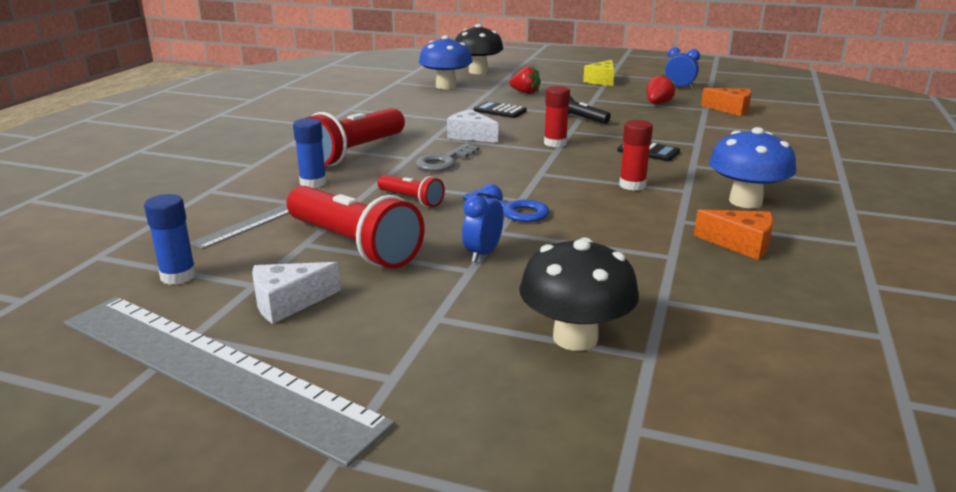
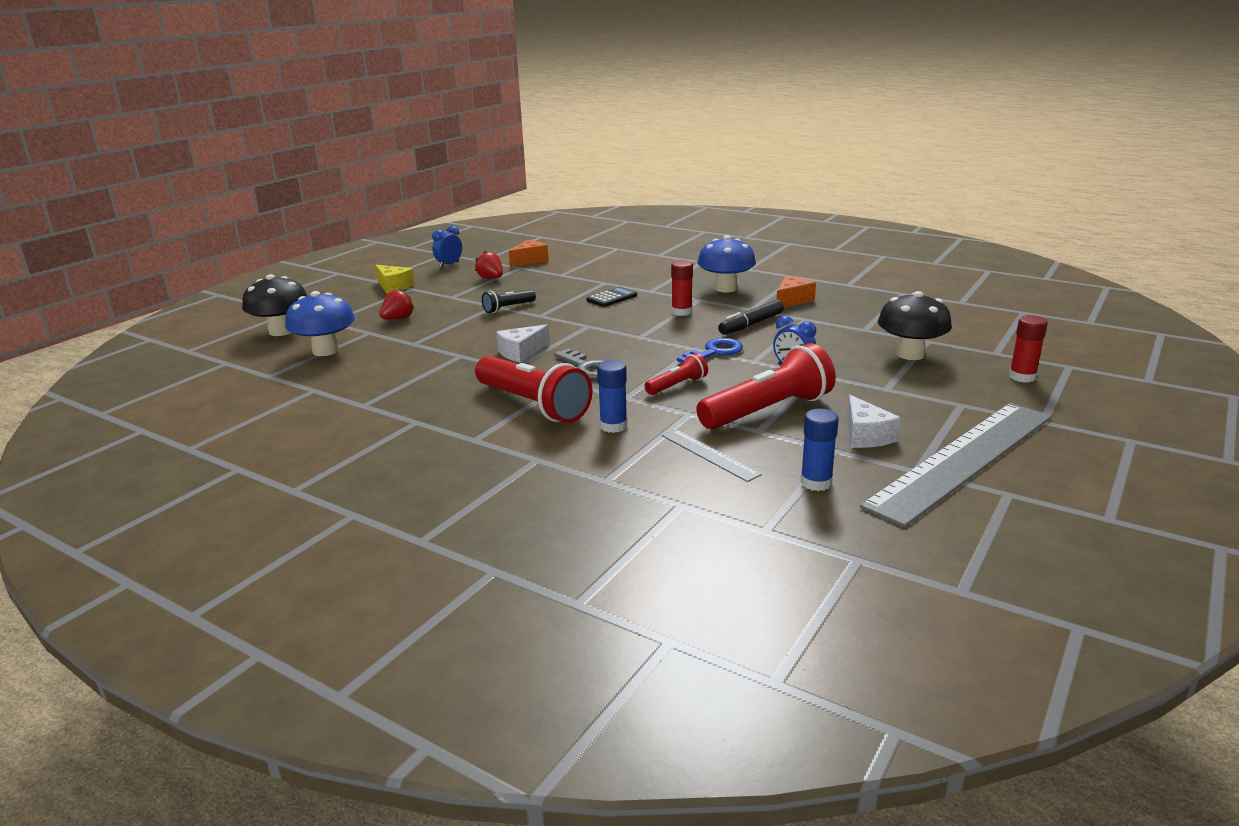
camera: 75 degrees left, 0 degrees up
black calculator [474,101,527,118] -> none
red glue stick [544,86,570,147] -> red glue stick moved to [1009,315,1048,383]
none -> black marker [718,300,784,335]

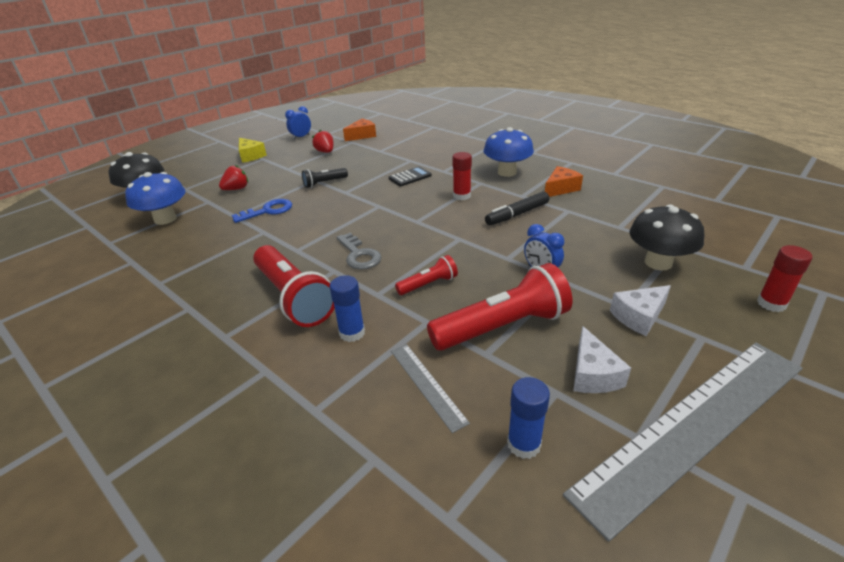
camera: 10 degrees right, 10 degrees up
white cheese [496,324,550,363] -> white cheese moved to [610,285,671,336]
blue key [677,338,743,363] -> blue key moved to [232,199,292,223]

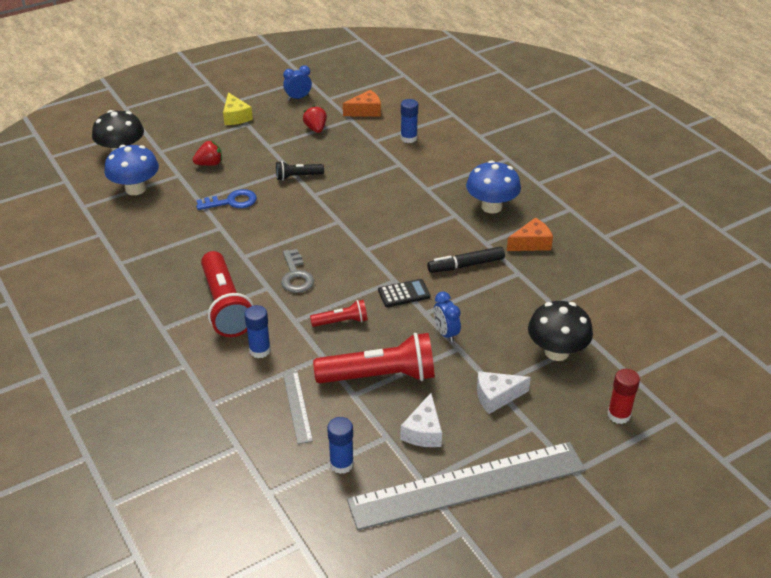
camera: 15 degrees right, 5 degrees up
black calculator [389,167,431,186] -> black calculator moved to [378,279,430,307]
red glue stick [453,152,472,200] -> none
none -> blue glue stick [401,99,418,143]

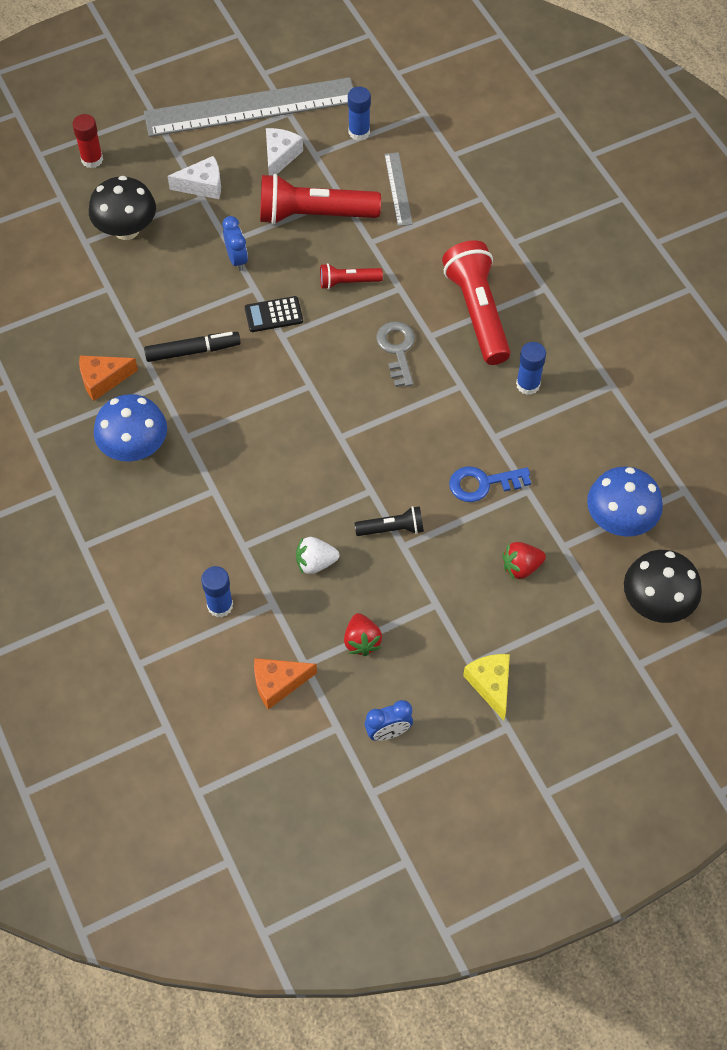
camera: 175 degrees left, 20 degrees up
blue glue stick [244,305,271,358] -> blue glue stick moved to [516,342,546,395]
none -> white strawberry [296,537,340,574]

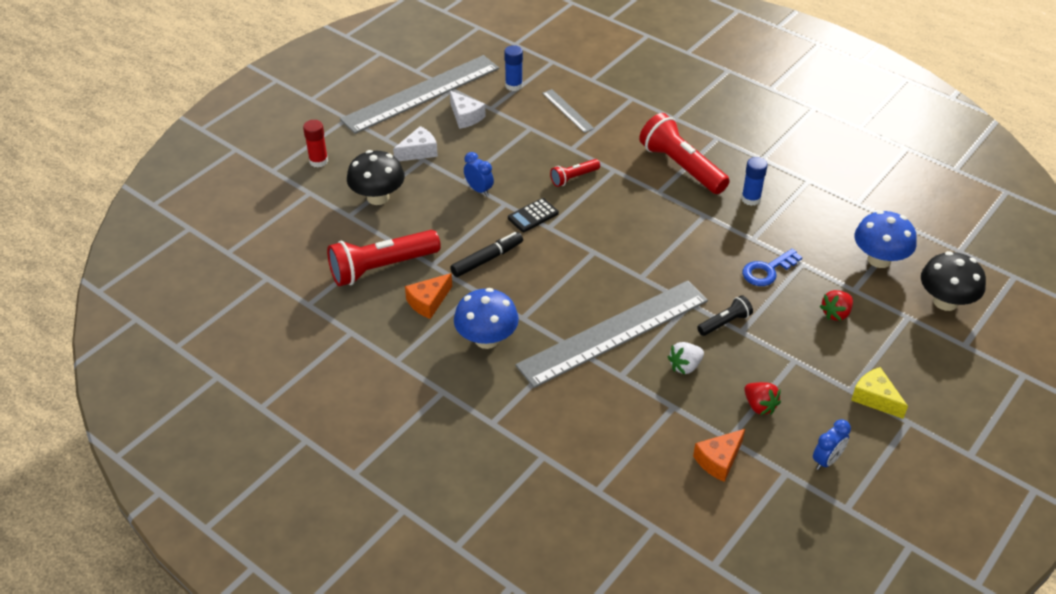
camera: 25 degrees left, 15 degrees down
blue glue stick [201,566,233,617] -> none
red flashlight [260,174,381,225] -> red flashlight moved to [327,230,441,286]
white cheese [266,128,303,176] -> white cheese turned 150 degrees clockwise [450,91,486,129]
grey key [376,321,415,387] -> none
none -> grey ruler [515,281,708,388]

